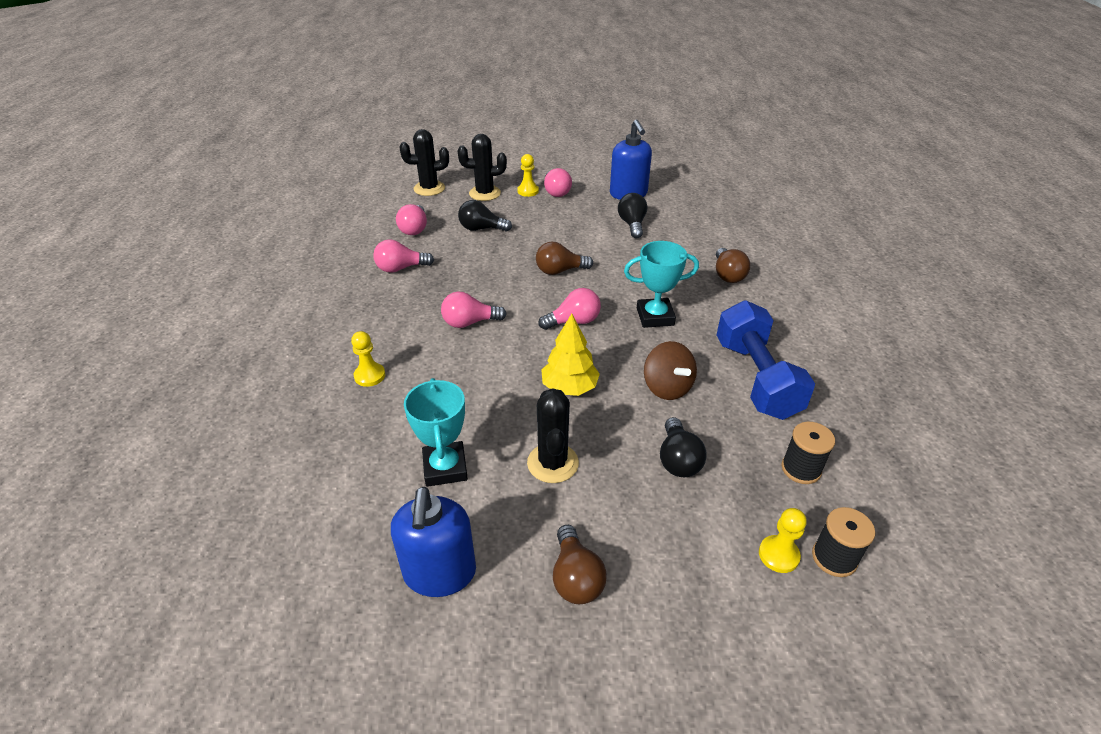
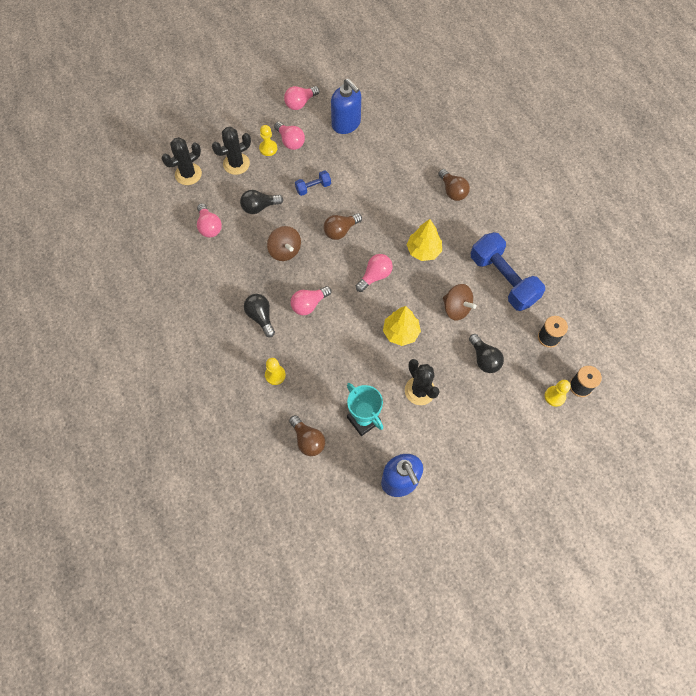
camera: 25 degrees left, 25 degrees up
pink light bulb [373,239,434,273] -> pink light bulb moved to [284,86,319,110]
brown light bulb [553,525,607,604] -> brown light bulb moved to [289,415,325,456]
black light bulb [618,193,647,238] -> black light bulb moved to [244,294,275,337]
turquoise trophy [624,241,699,328] -> yellow tree [407,219,442,261]
none -> brown spinning top [267,226,301,261]
none -> blue dumbbell [295,170,331,196]

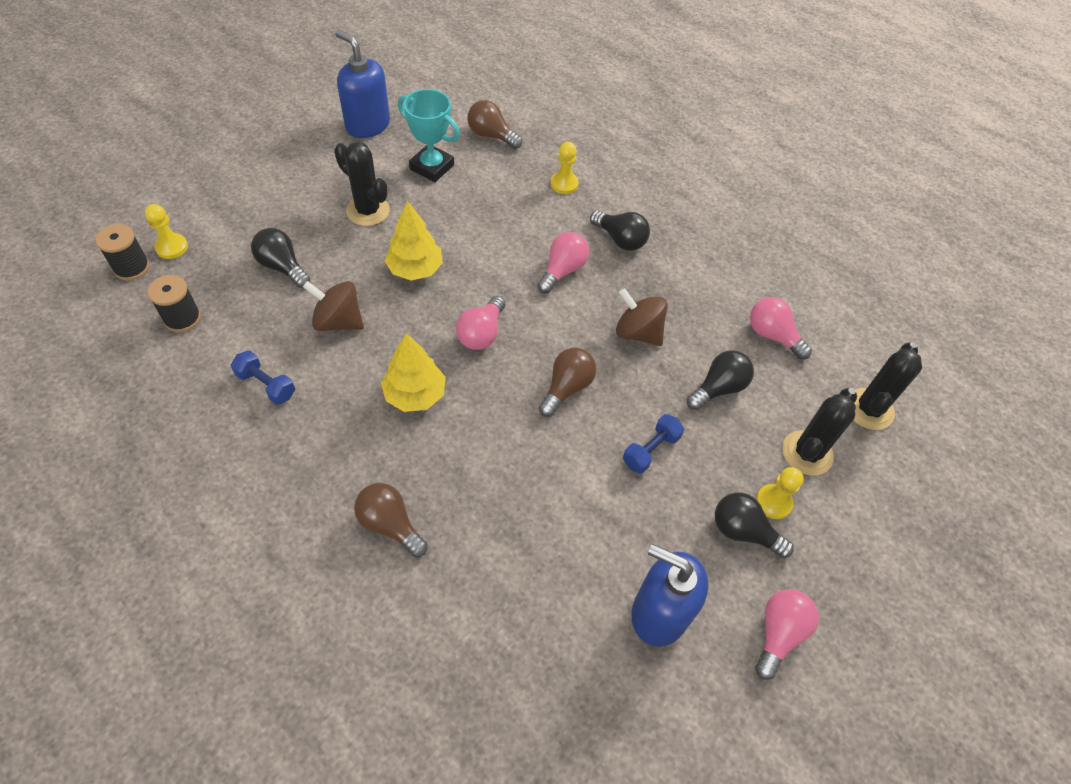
camera: 155 degrees right, 10 degrees down
pink light bulb [274,122,305,150] -> black light bulb [715,493,794,558]
blue dumbbell [471,232,545,311] -> blue dumbbell [231,350,295,405], size x0.46

